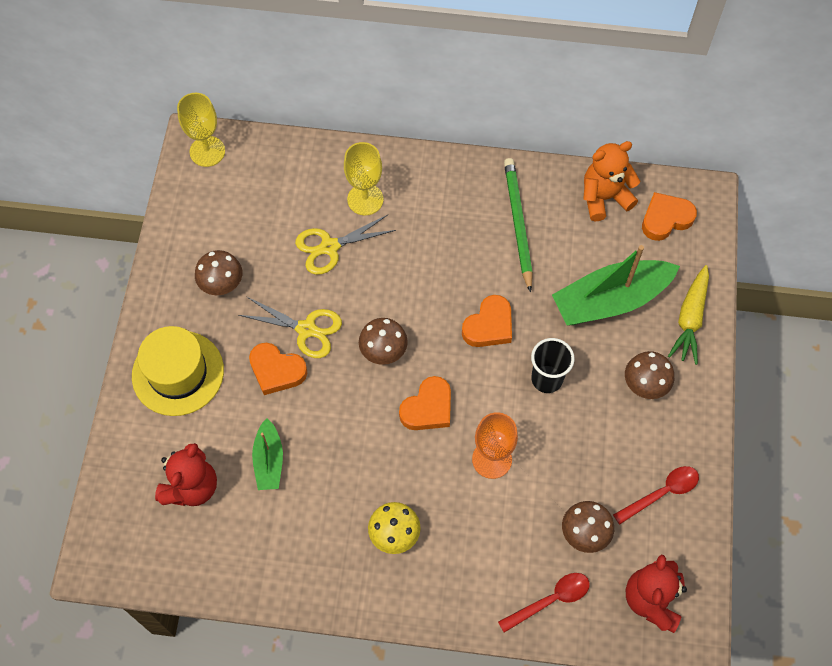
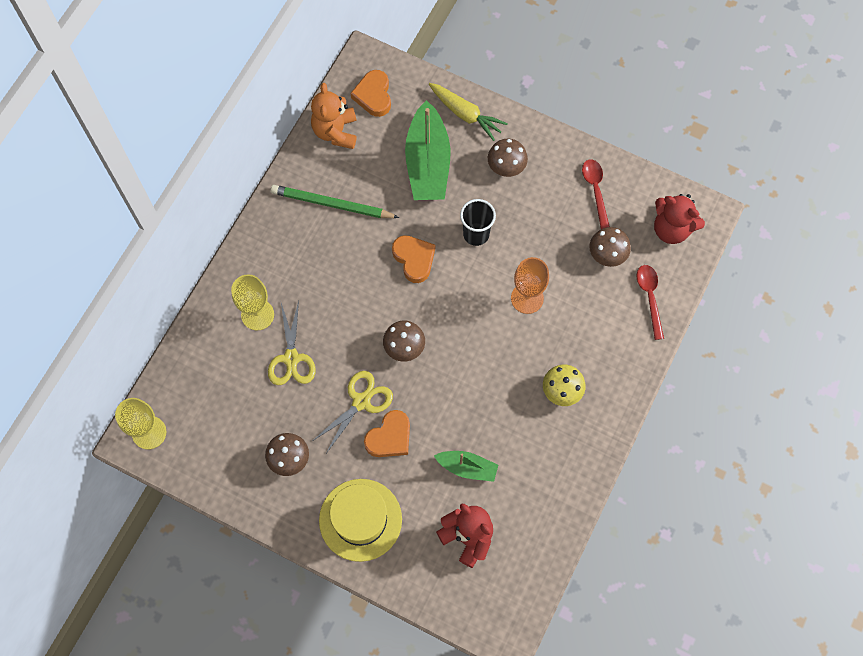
camera: 70 degrees left, 5 degrees up
orange heart [399,376,451,430] -> none

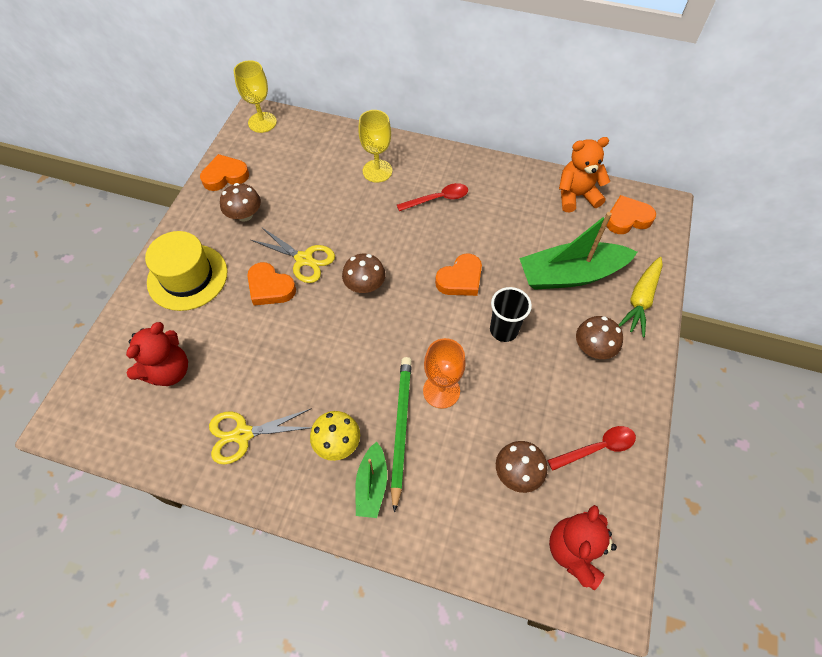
camera: 80 degrees right, 10 degrees down
yellow scissors [268,301,316,385] -> yellow scissors moved to [209,408,312,465]
green pencil [271,185,399,218] -> green pencil moved to [391,357,412,513]
green boat [434,451,498,482] -> green boat moved to [355,442,387,518]
red spoon [637,265,664,340] -> red spoon moved to [397,183,468,211]
none -> orange heart [200,154,249,191]

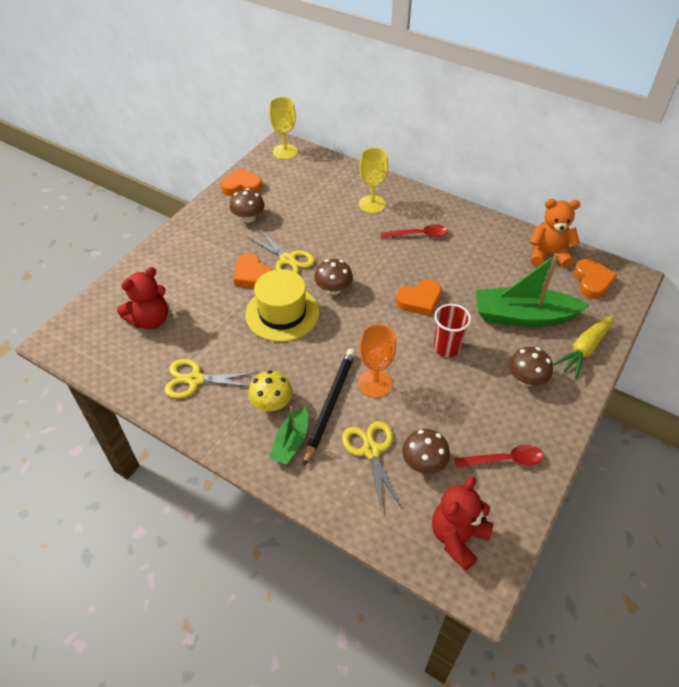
camera: 15 degrees right, 10 degrees down
yellow hat [145,231,228,311] -> yellow hat moved to [245,269,319,342]
green pencil [391,357,412,513] -> black pencil [303,349,356,466]
black cup [490,287,532,342] -> red cup [434,304,471,357]
orange heart [607,195,656,234] -> orange heart turned 90 degrees clockwise [574,259,617,299]
none -> yellow scissors [342,421,402,510]

